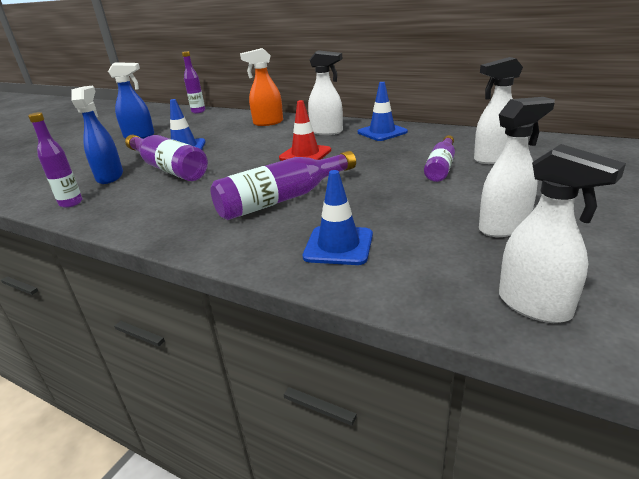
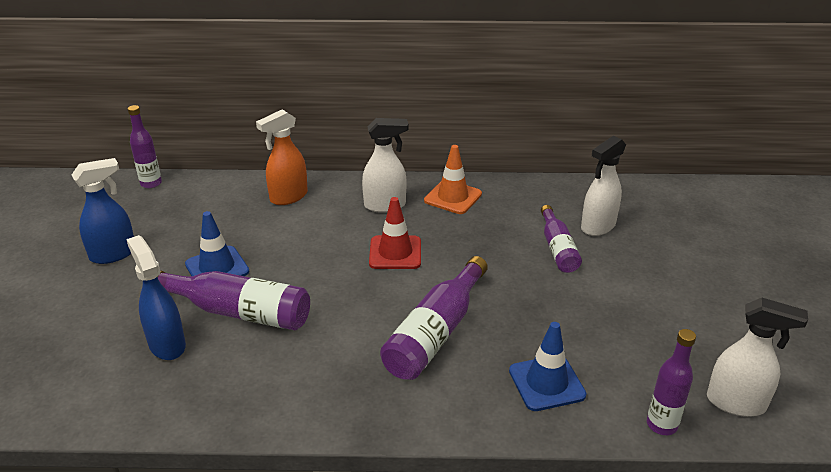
camera: 30 degrees left, 5 degrees up
purple bottle [28,112,83,208] -> purple bottle moved to [647,329,696,435]
blue traffic cone [358,82,408,141] -> orange traffic cone [424,145,482,214]
white spray bottle [479,97,555,237] -> none

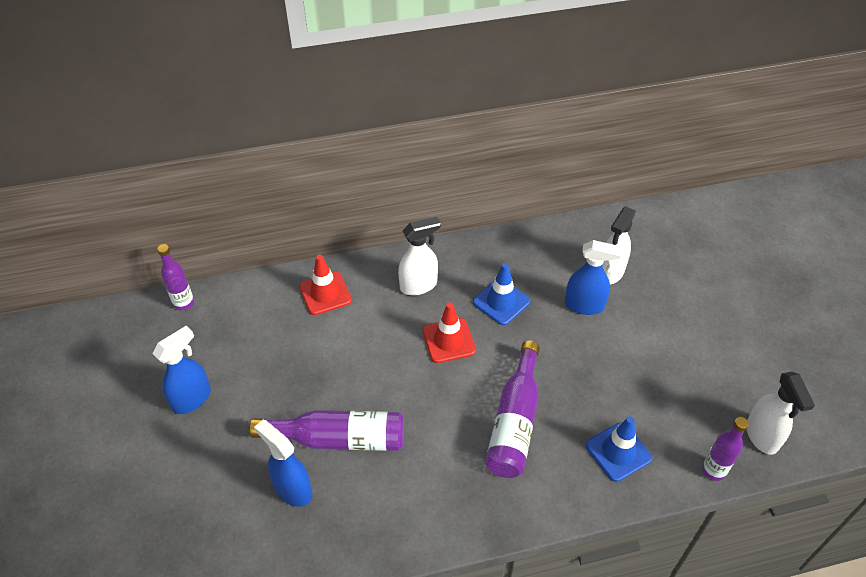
camera: 15 degrees left, 15 degrees up
blue traffic cone [185,211,249,276] -> blue traffic cone moved to [473,263,530,325]
orange spray bottle [256,109,308,205] -> red traffic cone [299,255,352,315]
orange traffic cone [424,145,482,214] -> none
purple bottle [541,205,582,273] -> blue spray bottle [565,240,623,315]
white spray bottle [707,298,808,417] -> white spray bottle turned 75 degrees clockwise [746,372,815,455]

